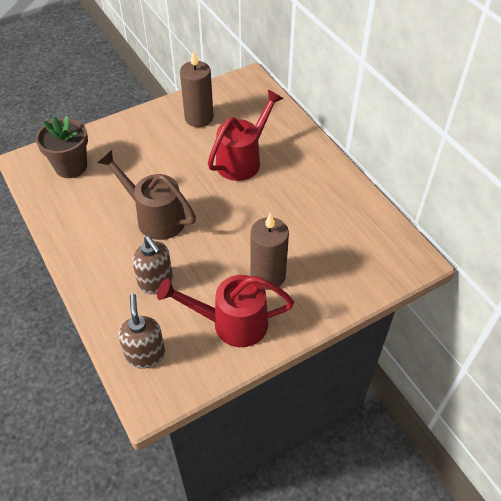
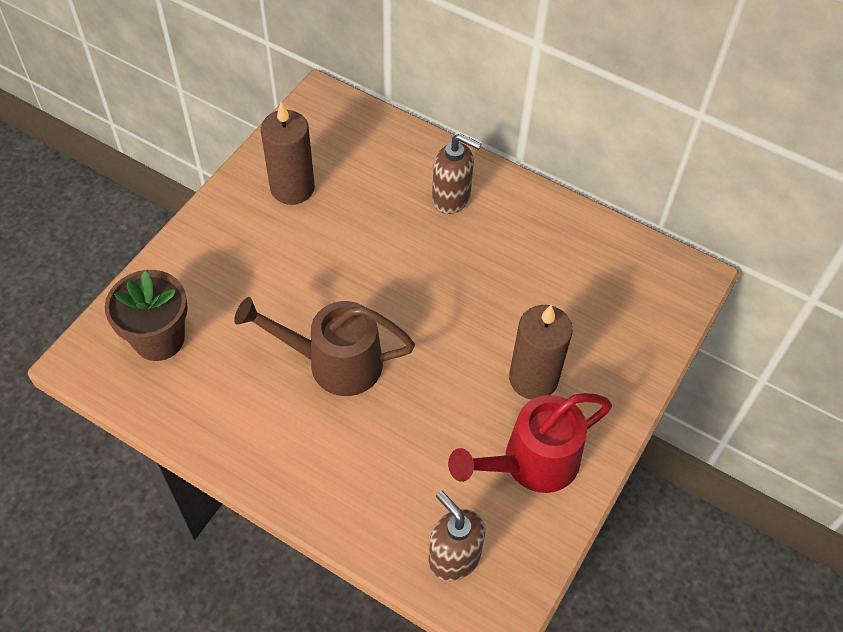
camera: 30 degrees left, 5 degrees up
brown soap dispenser [132,236,173,294] -> brown soap dispenser moved to [432,134,482,214]
red watering can [208,90,283,181] -> none

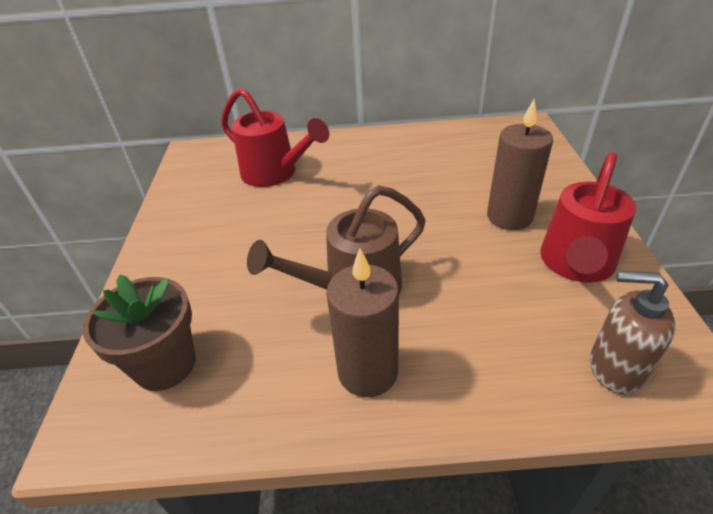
camera: 30 degrees left, 15 degrees down
brown candle [261,102,315,205] -> brown candle moved to [327,248,399,397]
brown soap dispenser [432,134,482,214] -> none
none -> red watering can [221,88,329,187]

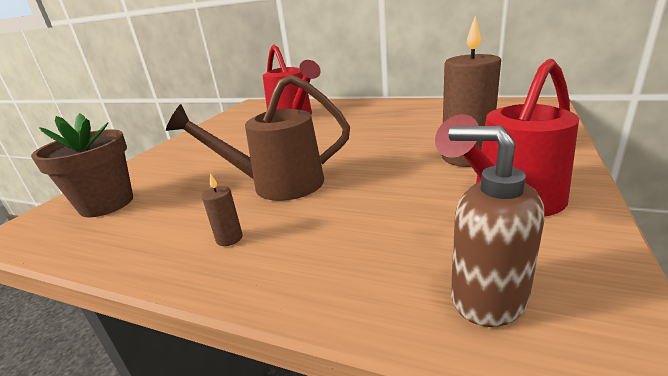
camera: 25 degrees right, 15 degrees down
brown candle [327,248,399,397] -> brown candle [202,173,243,246], size x0.44

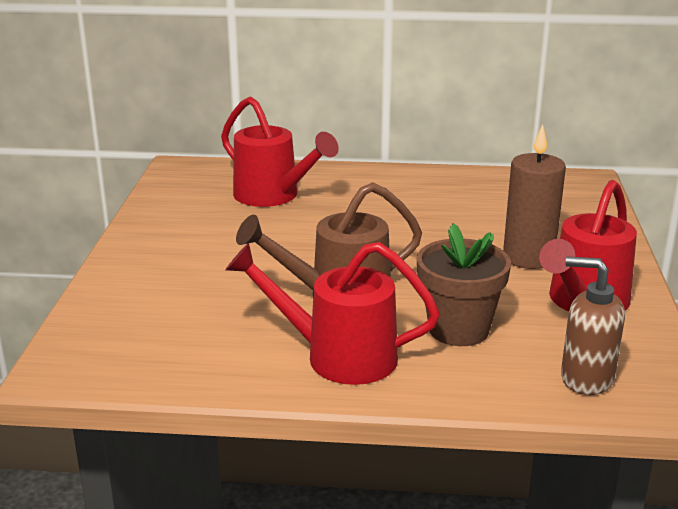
camera: 20 degrees left, 0 degrees up
brown flower pot [31,113,133,217] -> brown flower pot moved to [417,223,511,346]
brown candle [202,173,243,246] -> red watering can [225,242,440,385]

